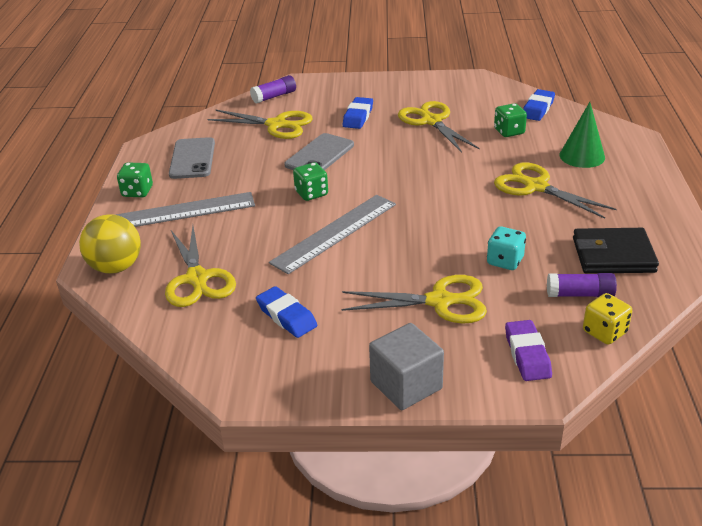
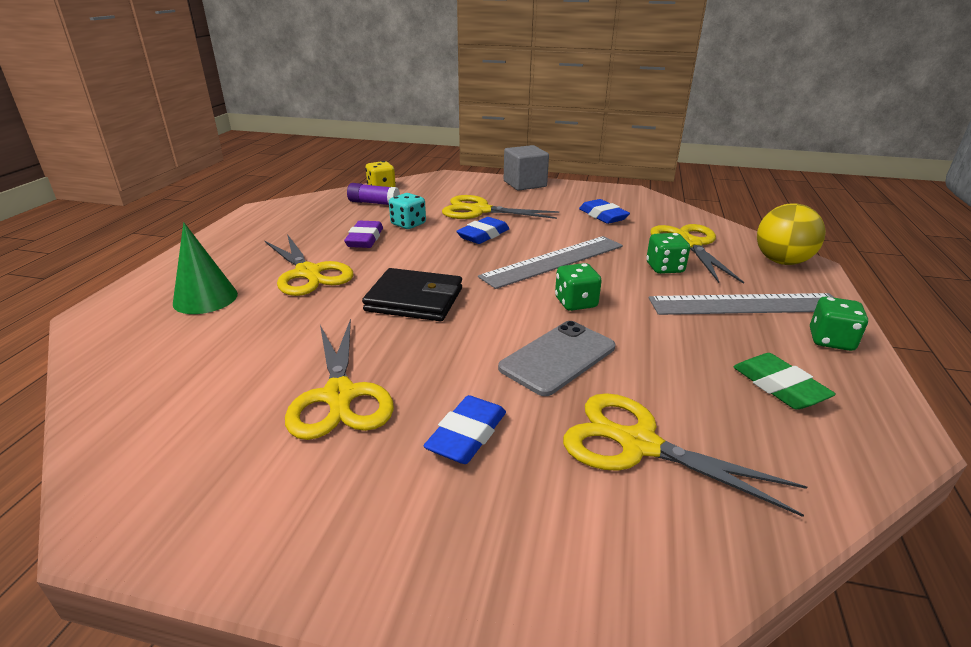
camera: 170 degrees left, 5 degrees down
grey phone [169,137,215,179] -> green eraser [734,353,836,410]
purple glue stick [250,75,296,103] -> none
green dice [494,103,527,137] -> green dice moved to [646,233,690,274]
purple eraser [505,320,552,381] -> purple eraser moved to [344,221,383,248]
blue eraser [523,89,555,121] -> blue eraser moved to [456,217,509,244]
black wallet [573,228,659,274] -> black wallet moved to [362,268,462,321]

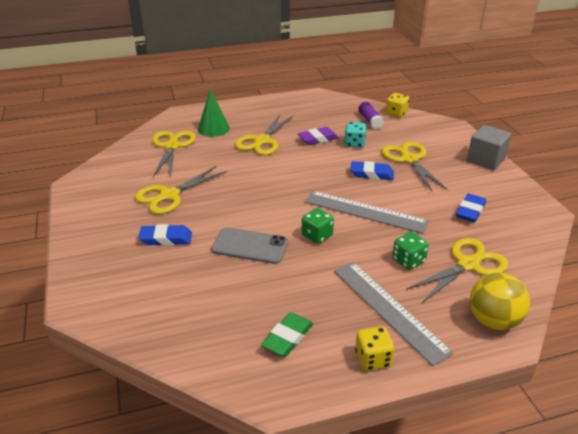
camera: 60 degrees right, 5 degrees up
black wallet [362,268,462,321] -> none
yellow scissors [563,393,807,517] -> yellow scissors moved to [152,131,196,178]
green dice [810,296,868,351] -> yellow dice [355,326,394,371]

